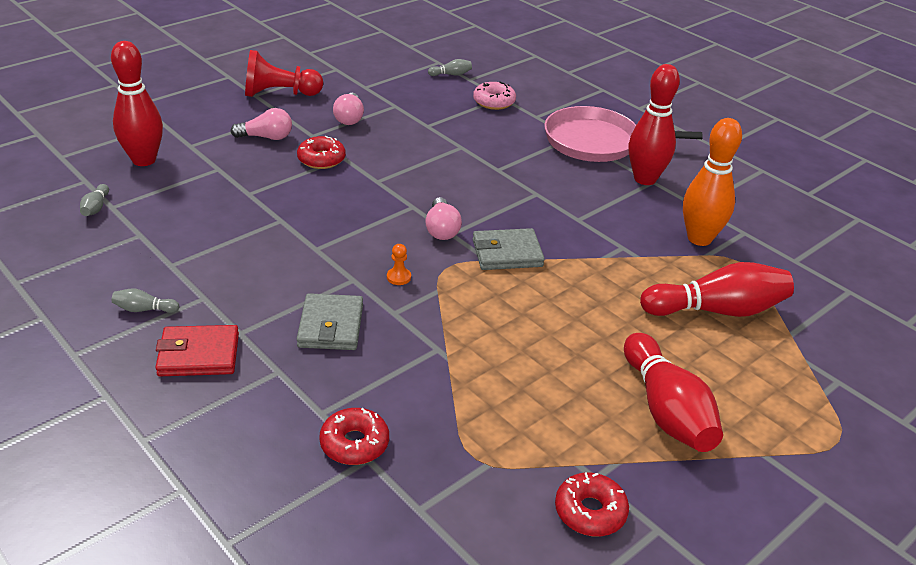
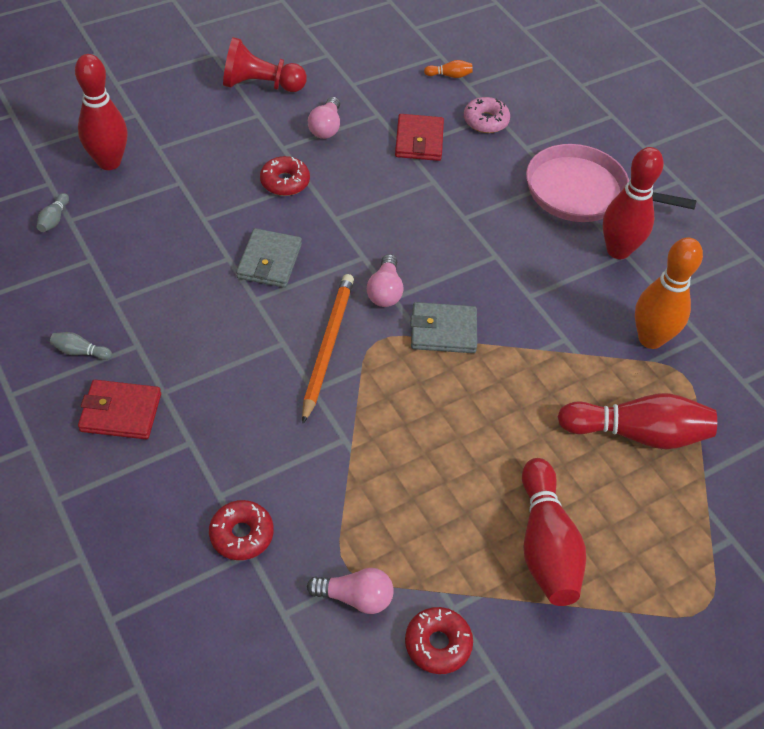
camera: 10 degrees right, 15 degrees up
pink light bulb [230,108,292,140] -> pink light bulb moved to [307,568,394,614]
grey wallet [297,293,363,350] -> grey wallet moved to [236,228,302,288]
orange pawn [387,244,411,285] -> orange pencil [302,274,354,424]
grey bowling pin [428,59,472,76] -> orange bowling pin [424,60,473,78]
none -> red wallet [395,114,444,161]

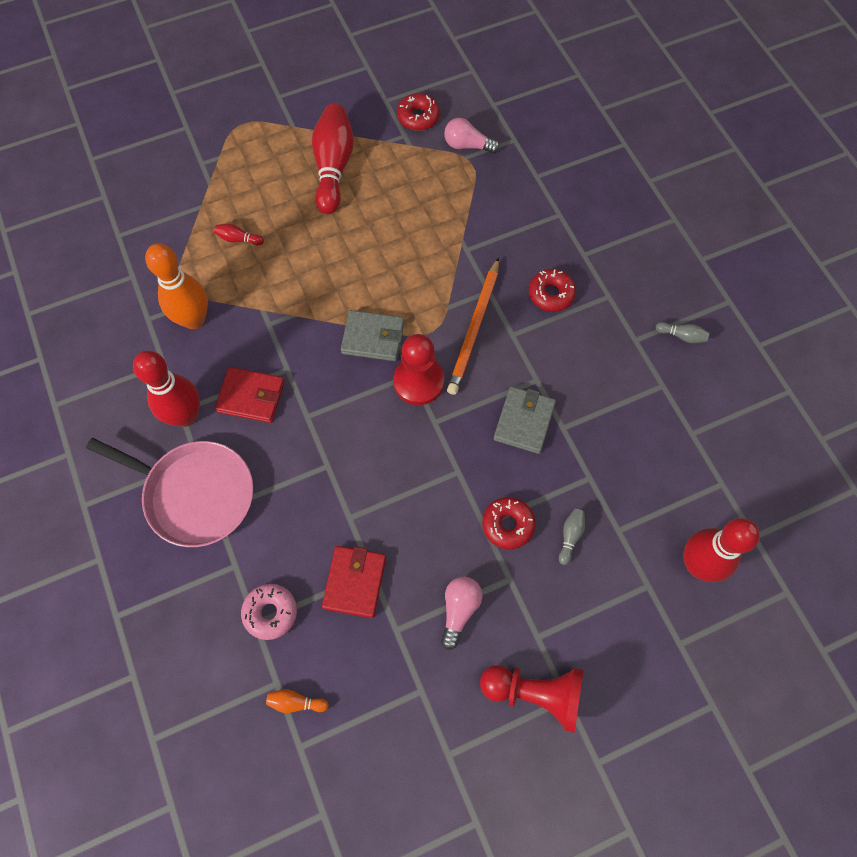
camera: 170 degrees left, 15 degrees up
grey bowling pin [37,193,69,232] -> grey bowling pin moved to [559,509,585,565]
red wallet [78,380,161,439] -> red wallet moved to [215,367,285,423]
red donut [209,500,274,560] -> red donut moved to [529,269,576,312]
pink light bulb [367,254,404,307] -> red pawn [393,334,444,405]
red bowling pin [558,393,717,449] -> red bowling pin [214,224,264,246], size x0.42

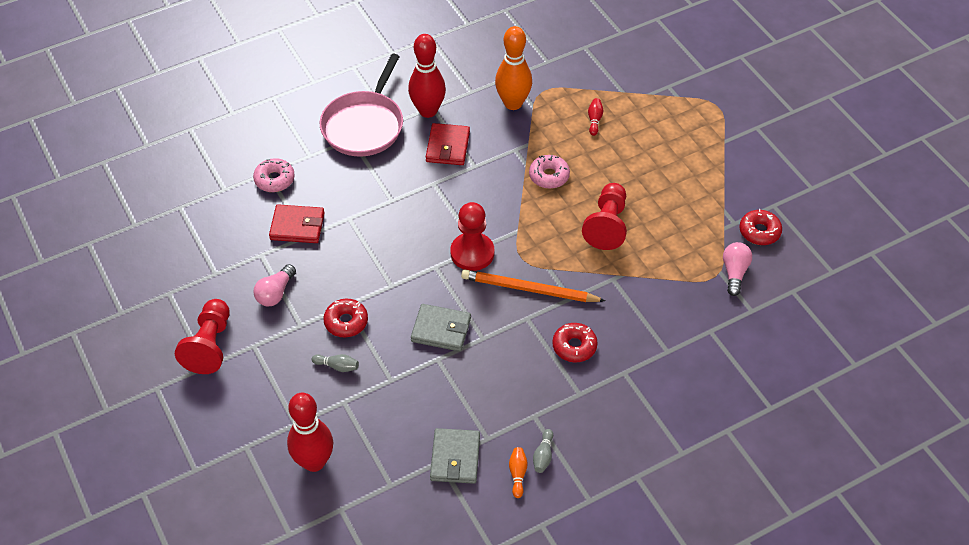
camera: 85 degrees right, 15 degrees down
orange bowling pin [266,689,329,713] -> orange bowling pin moved to [509,447,528,498]
red bowling pin [312,104,354,214] -> none
grey wallet [341,310,404,361] -> grey wallet moved to [430,428,480,484]
pink light bulb [441,577,482,650] -> pink light bulb turned 105 degrees clockwise [254,264,296,306]
none -> pink donut [529,155,570,189]
none -> red pawn [582,183,627,250]

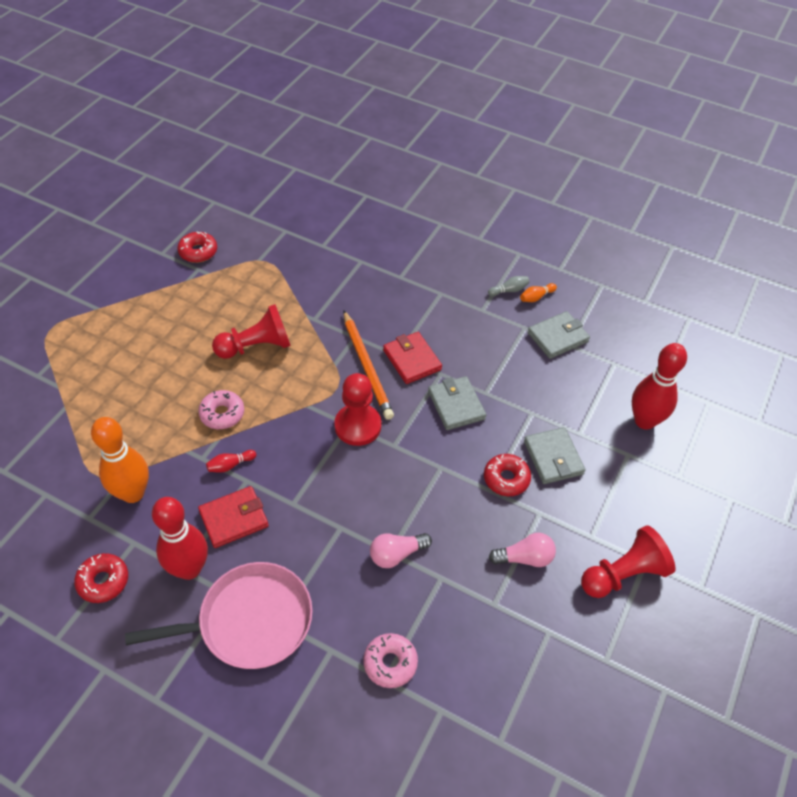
camera: 125 degrees left, 0 degrees up
red wallet [269,204,325,243] -> red wallet moved to [383,332,442,384]
grey bowling pin [312,354,359,372] -> grey wallet [524,427,585,484]
red donut [552,323,598,362] -> red donut moved to [74,553,128,603]
red bowling pin [588,98,603,136] -> red bowling pin moved to [206,450,256,473]
pink light bulb [723,242,752,296] -> pink light bulb moved to [370,533,432,568]

